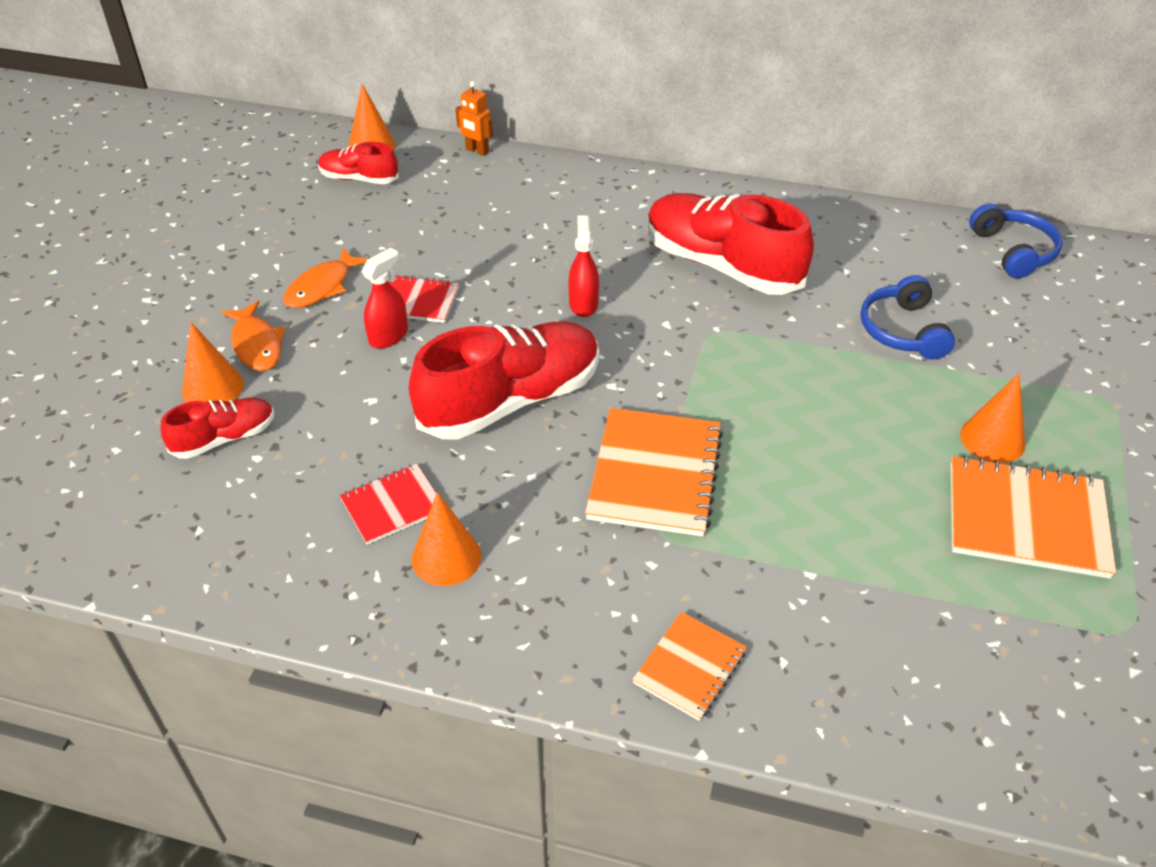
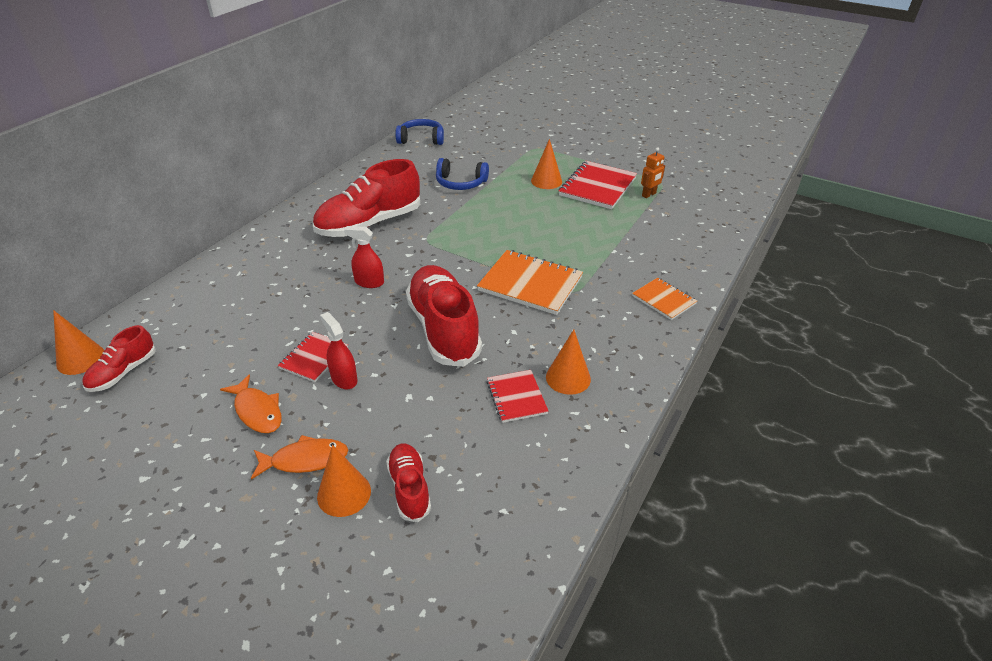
camera: 75 degrees left, 5 degrees down
orange robot [455,81,493,156] -> orange robot moved to [641,147,665,198]
orange notebook [951,455,1116,579] -> red notebook [559,161,637,209]

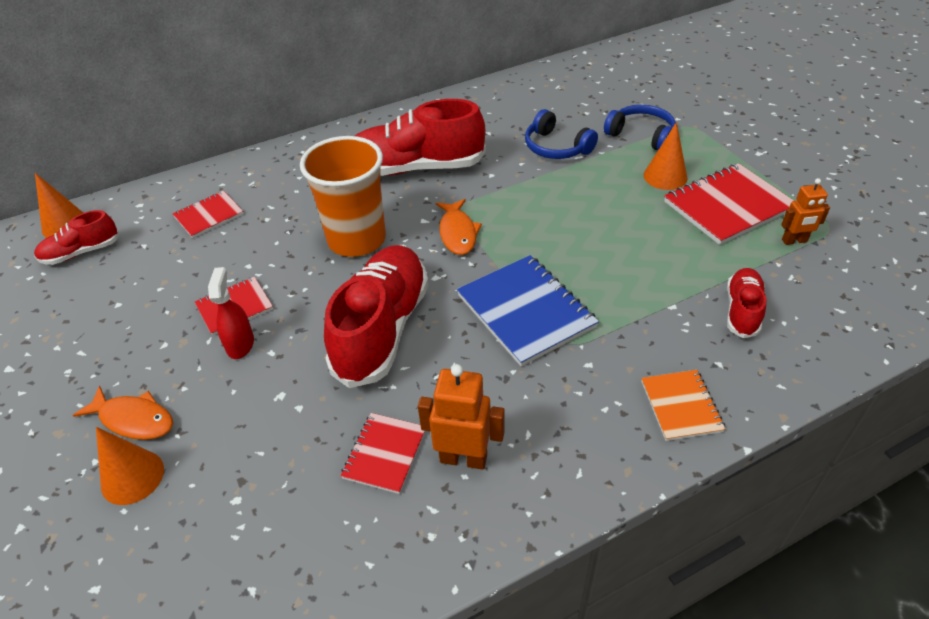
camera: 35 degrees right, 5 degrees up
orange fish [220,374,282,433] -> orange fish moved to [436,199,482,255]
red spray bottle [344,226,384,288] -> orange cup [300,136,386,257]
red shoe [386,443,431,522] -> red shoe moved to [727,268,766,338]
blue headphones [395,119,444,145] -> blue headphones moved to [604,105,676,150]
orange notebook [477,250,583,315] -> blue notebook [457,255,599,367]
orange cone [546,330,591,395] -> orange robot [418,364,505,470]
none -> red notebook [173,191,244,238]

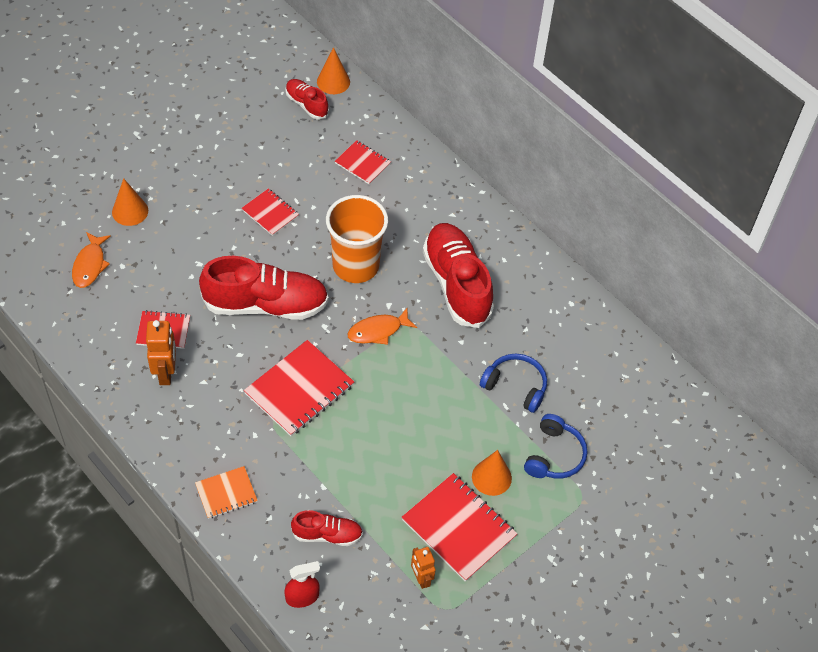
camera: 70 degrees right, 10 degrees up
orange fish [73,386,173,440] -> orange fish moved to [72,232,111,288]
red spray bottle [208,267,254,359] -> red spray bottle moved to [284,561,320,608]
blue notebook [457,255,599,367] -> red notebook [244,340,354,436]
blue headphones [525,109,598,159] -> blue headphones turned 90 degrees clockwise [480,354,547,413]

